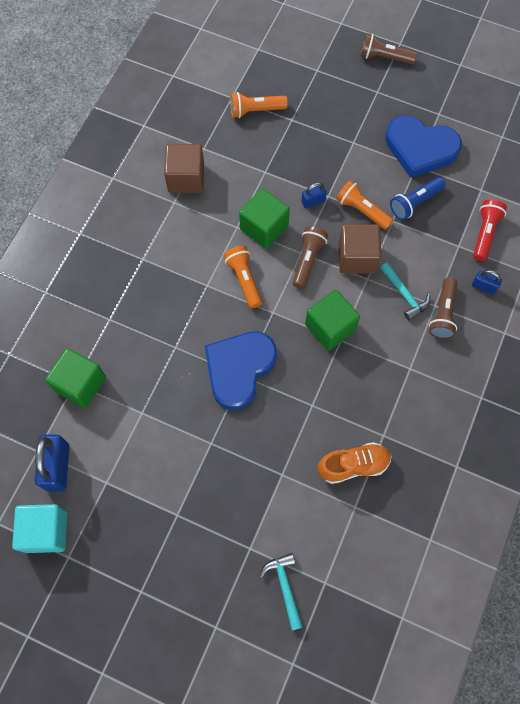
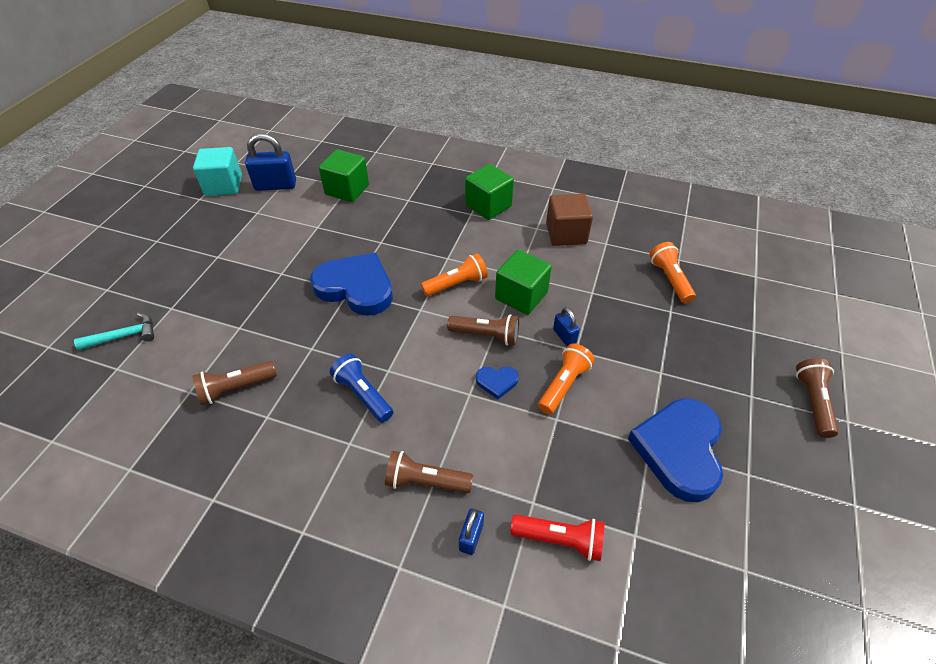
camera: 85 degrees right, 20 degrees down
green cube [305,290,360,351] -> green cube moved to [465,164,514,220]
orange shoe [318,442,391,484] -> brown flashlight [192,361,277,405]
brown cube [339,224,381,273] -> blue heart [476,367,519,399]
turquoise hammer [381,262,430,321] -> none
blue flashlight [390,177,446,220] -> blue flashlight moved to [330,354,393,422]

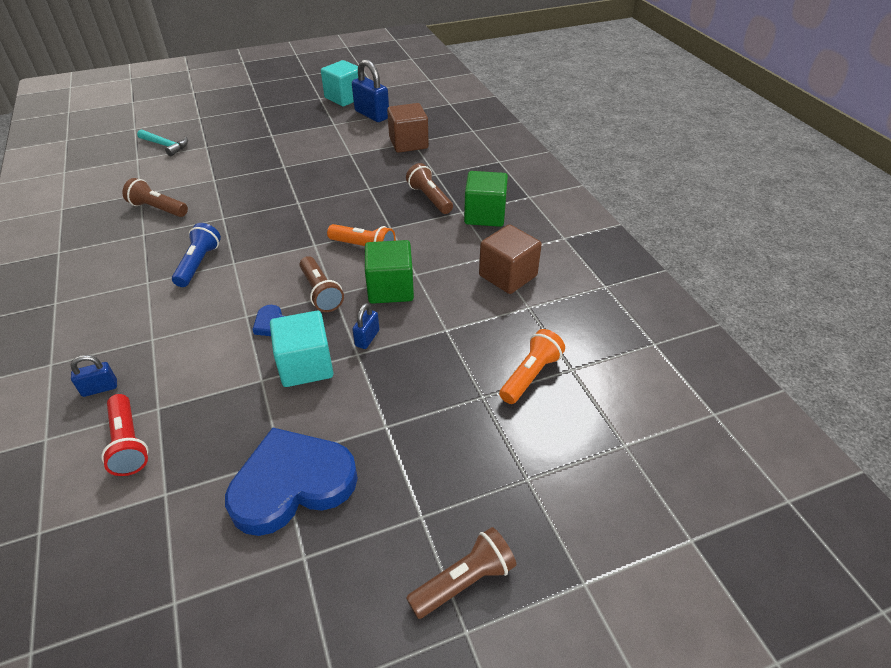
camera: 50 degrees right, 5 degrees down
blue heart [310,253,393,316] -> none
green cube [319,149,369,202] -> brown cube [387,103,429,153]
brown flashlight [385,451,473,493] -> brown flashlight moved to [406,163,453,214]
orange flashlight [538,343,595,414] -> turquoise cube [270,311,333,387]

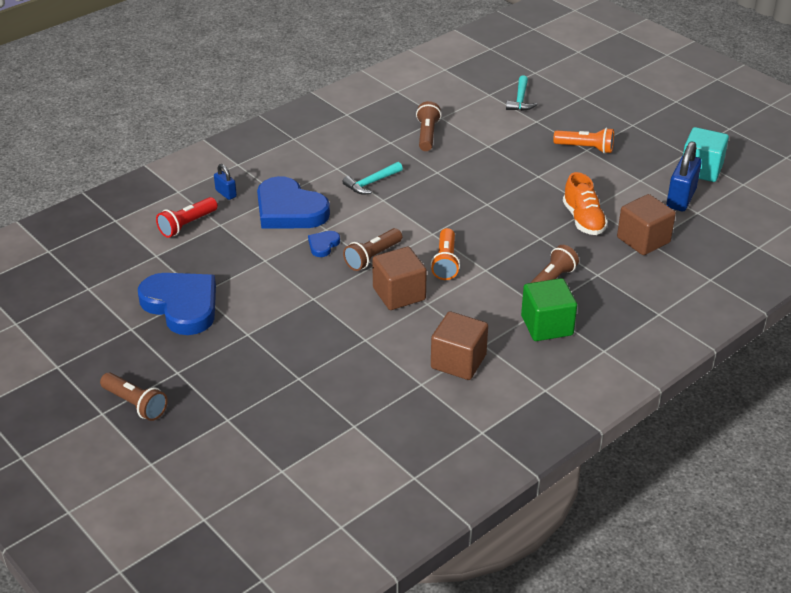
camera: 70 degrees right, 5 degrees down
blue flashlight [172,223,221,287] -> turquoise hammer [343,162,403,195]
turquoise cube [270,311,333,387] -> none
blue padlock [352,303,379,349] -> none
green cube [365,240,414,304] -> brown cube [372,247,427,310]
orange flashlight [499,329,565,404] -> orange flashlight moved to [553,128,614,154]
none -> blue heart [257,176,330,229]
none -> orange shoe [563,172,608,235]

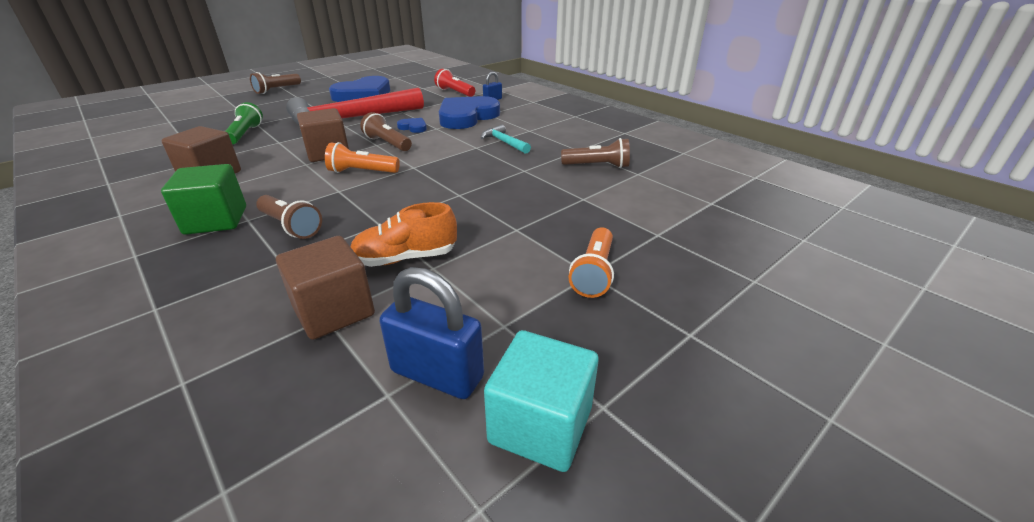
camera: 90 degrees right, 5 degrees down
turquoise hammer [506,75,537,111] -> none
none -> green flashlight [225,102,263,144]
none -> red hammer [286,88,424,125]

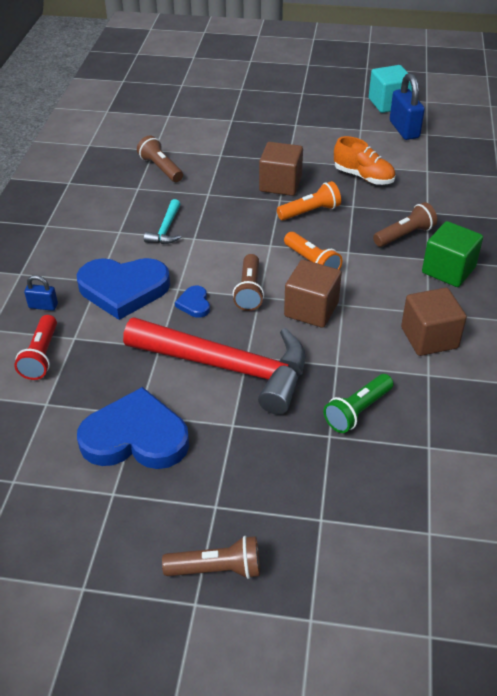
camera: 130 degrees left, 10 degrees up
brown flashlight [256,195,322,239] -> brown flashlight turned 60 degrees clockwise [373,202,437,247]
brown cube [276,236,375,340] -> brown cube moved to [259,142,303,196]
orange flashlight [569,227,614,298] -> orange flashlight moved to [277,181,341,220]

